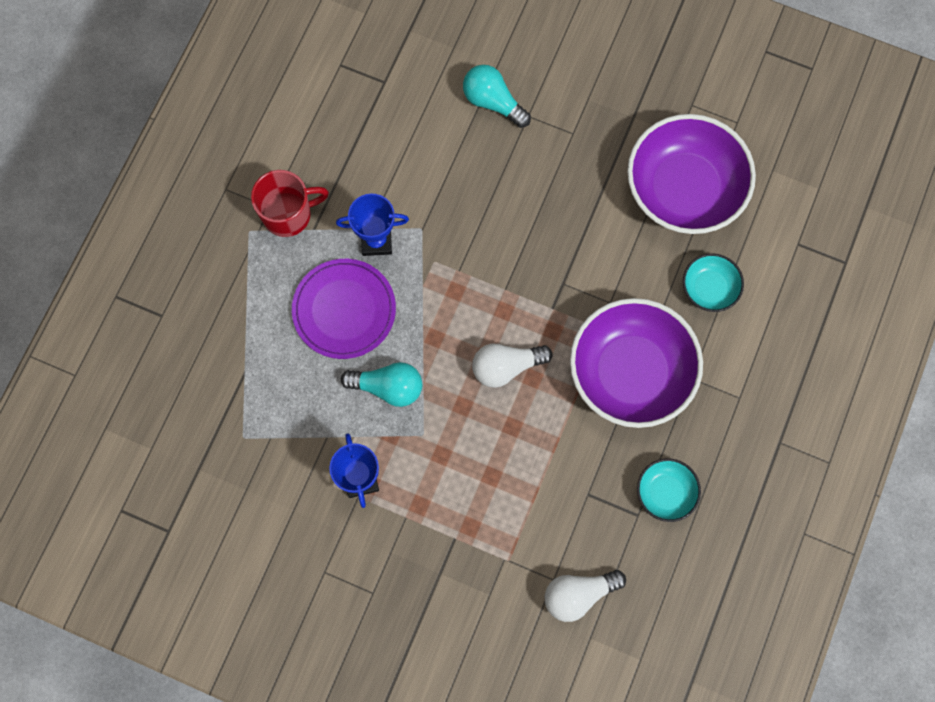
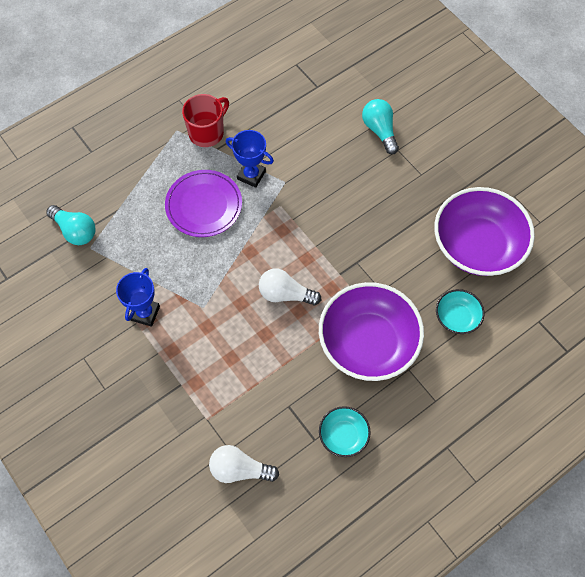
camera: 30 degrees right, 10 degrees down
red mug [251,170,329,237] -> red mug turned 60 degrees counterclockwise [182,94,229,147]
turquoise light bulb [341,362,422,407] -> turquoise light bulb moved to [46,205,96,245]

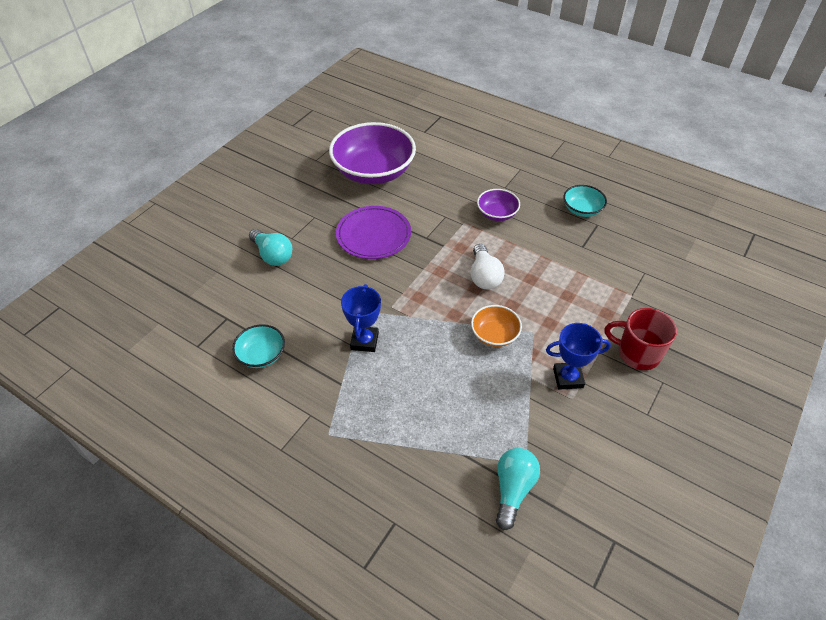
camera: 110 degrees left, 15 degrees down
purple plate [165,170,242,237] -> purple plate moved to [336,206,411,259]
red mug [182,94,229,147] -> red mug moved to [605,308,677,370]
white light bulb [209,445,279,483] -> none
purple bowl [319,282,424,381] -> purple bowl [477,189,520,221], size x0.48
turquoise light bulb [362,99,399,154] -> turquoise light bulb turned 90 degrees counterclockwise [249,229,292,266]
turquoise bowl [436,289,484,334] -> turquoise bowl moved to [232,324,285,368]
none -> orange bowl [471,305,522,347]

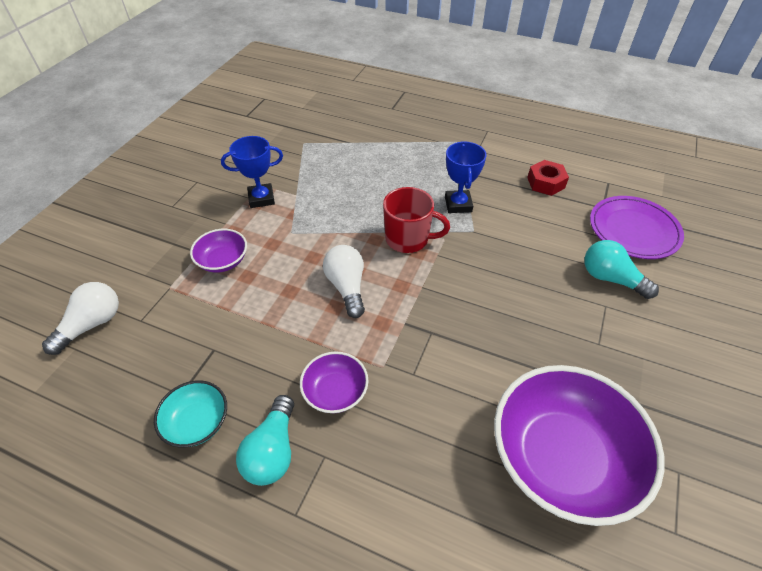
camera: 170 degrees right, 0 degrees up
turquoise bowl [232,324,285,368] -> red nut [527,160,569,196]
purple plate [336,206,411,259] -> purple plate moved to [590,196,684,259]
orange bowl [471,305,522,347] -> none
turquoise light bulb [496,448,540,530] -> turquoise light bulb moved to [236,395,294,486]
red mug [605,308,677,370] -> red mug moved to [383,187,450,253]
none -> white light bulb [42,282,119,355]
none -> purple bowl [190,229,247,273]

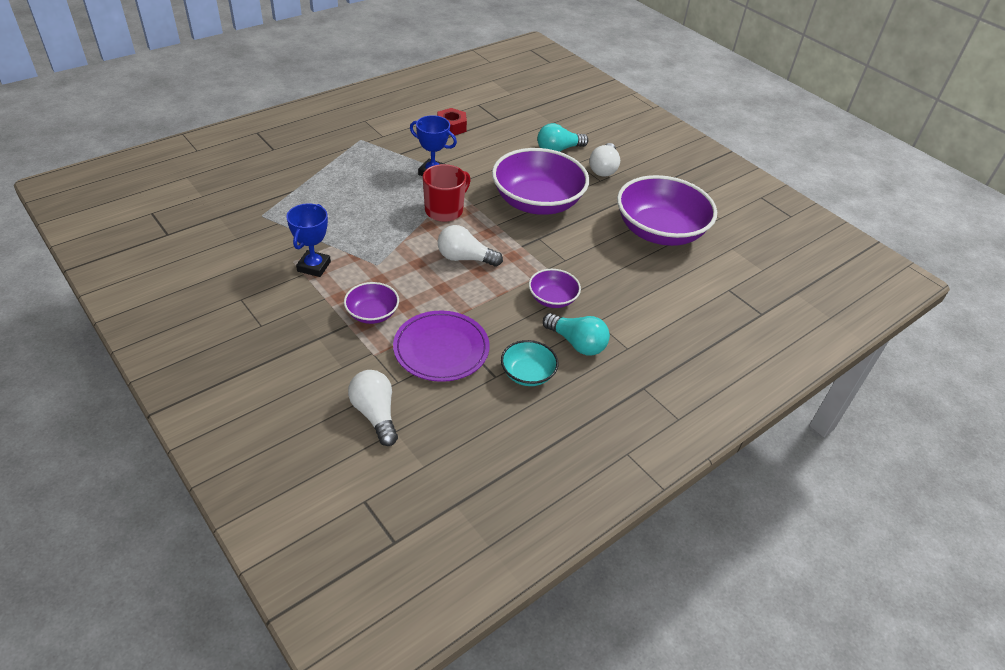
camera: 65 degrees left, 5 degrees down
purple plate [590,196,684,259] -> purple plate moved to [393,310,490,382]
none -> purple bowl [492,148,589,215]
none -> white light bulb [589,143,620,177]

